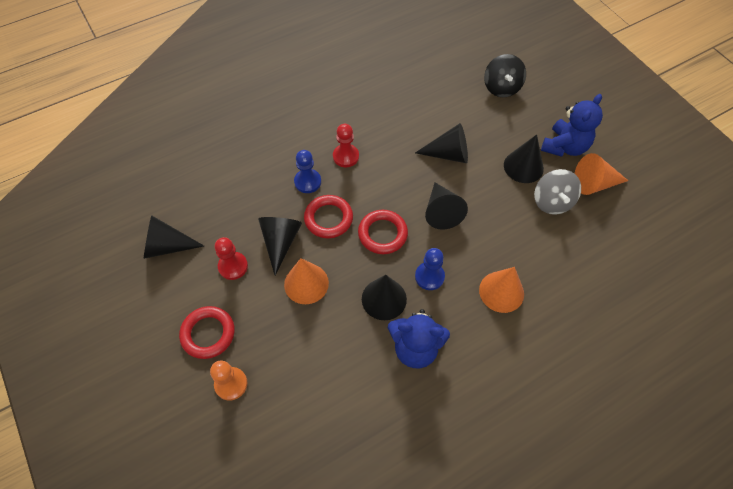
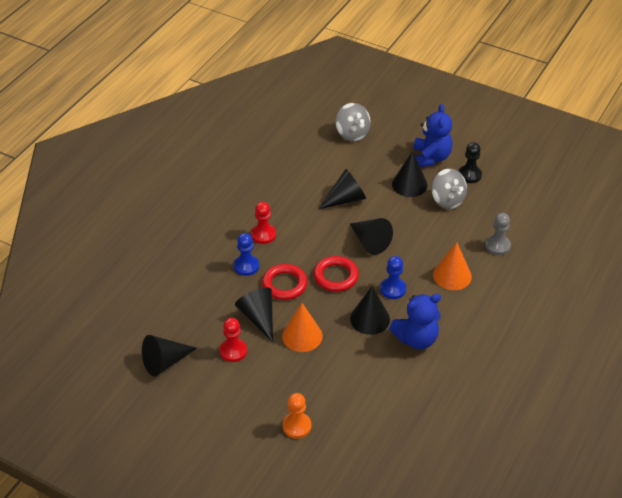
camera: 30 degrees left, 15 degrees down
red ring [179,306,235,359] -> none
black spinning top [484,54,526,97] -> grey spinning top [336,103,371,141]
orange cone [574,153,629,195] -> black pawn [459,142,482,183]
none -> grey pawn [485,213,511,255]

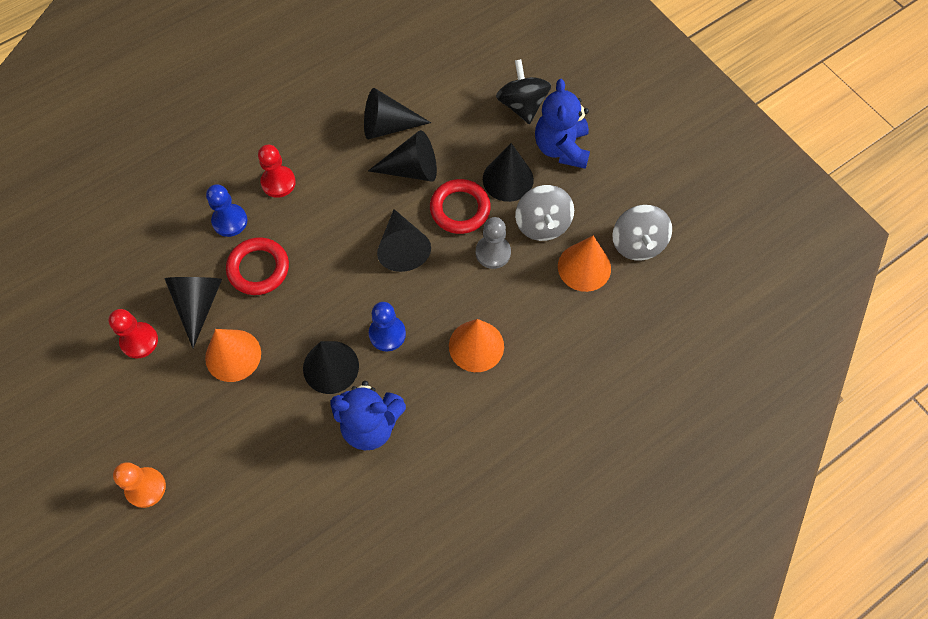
camera: 25 degrees right, 20 degrees up
black cone [142,335,197,377] -> black cone moved to [364,88,431,139]
red ring [313,256,359,292] -> red ring moved to [430,179,491,234]
grey spinning top [336,103,371,141] -> grey spinning top moved to [612,205,672,261]
blue teddy bear [413,104,453,167] -> blue teddy bear turned 150 degrees clockwise [535,79,590,169]
black pawn [459,142,482,183] -> none
grey pawn [485,213,511,255] -> grey pawn moved to [476,217,511,269]
none -> black spinning top [496,59,551,124]
none -> orange cone [558,235,611,292]

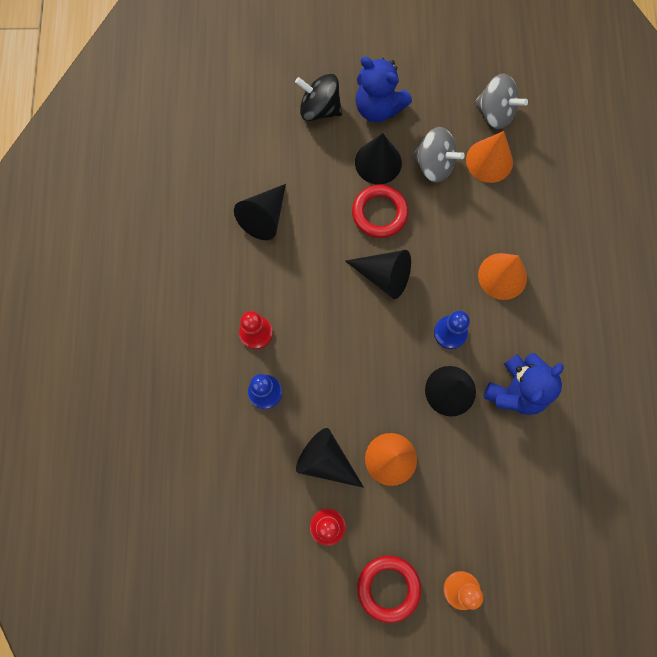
camera: 55 degrees left, 10 degrees up
red ring [226,237,289,295] -> red ring moved to [357,556,421,623]
black cone [368,130,437,182] -> none
grey pawn [476,217,511,269] -> none

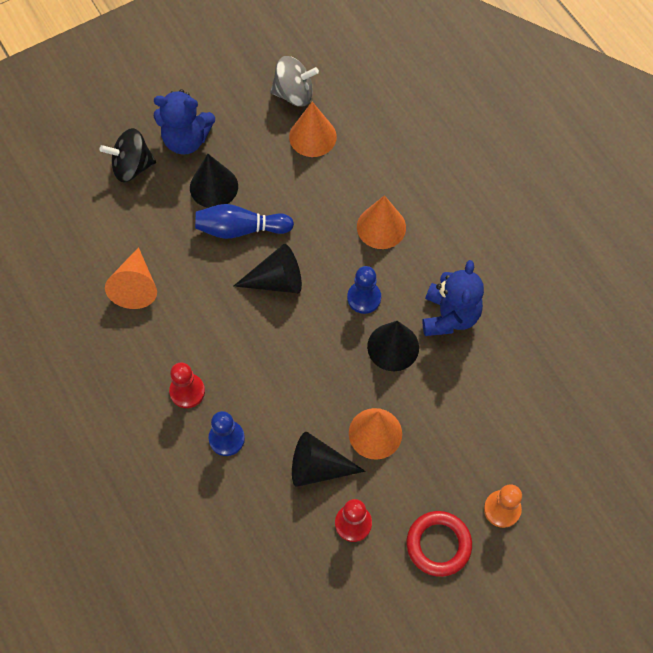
camera: 30 degrees left, 10 degrees down
black cone [234,184,286,240] -> orange cone [105,247,157,309]
red ring [352,184,408,238] -> blue bowling pin [195,204,294,239]
grey spinning top [413,127,465,183] -> none

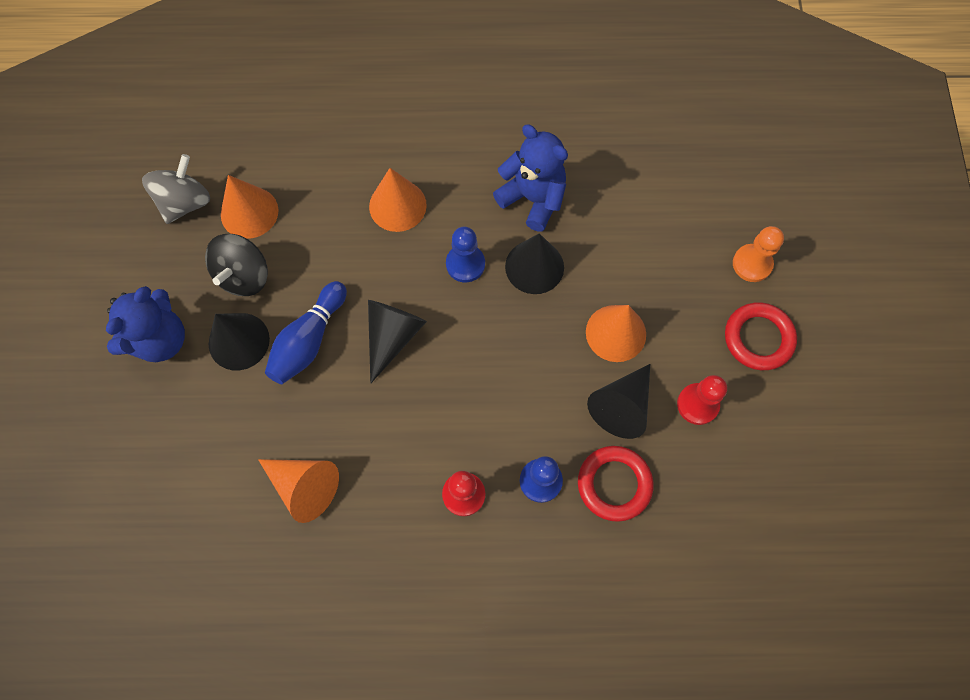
camera: 60 degrees left, 5 degrees up
black spinning top [100,128,156,182] -> black spinning top moved to [205,234,268,296]
none -> red ring [578,446,654,522]

